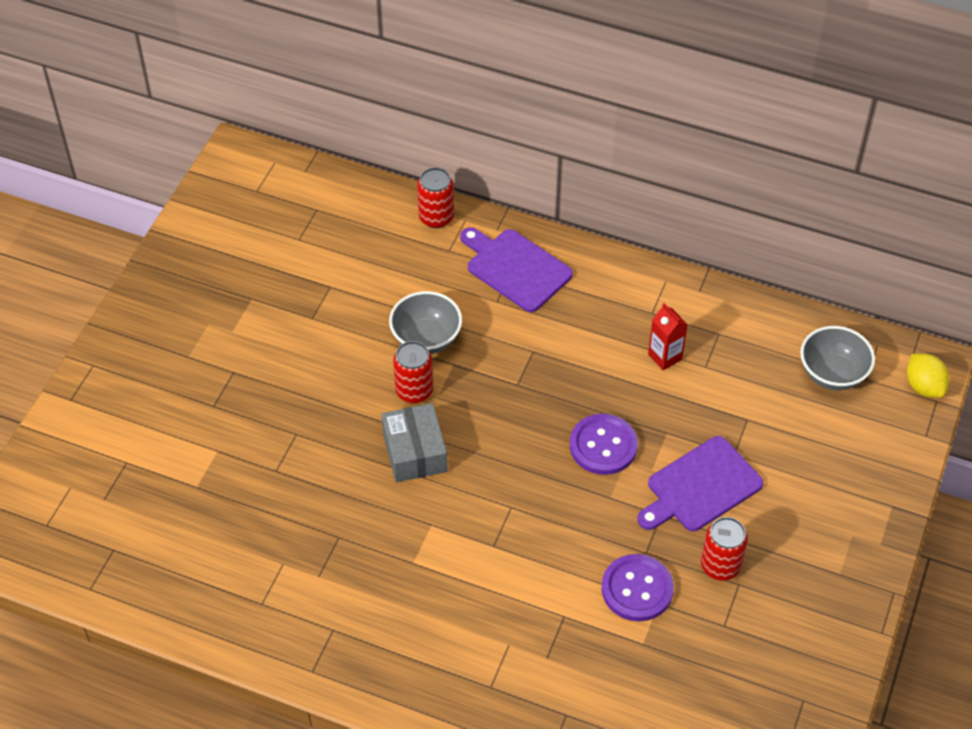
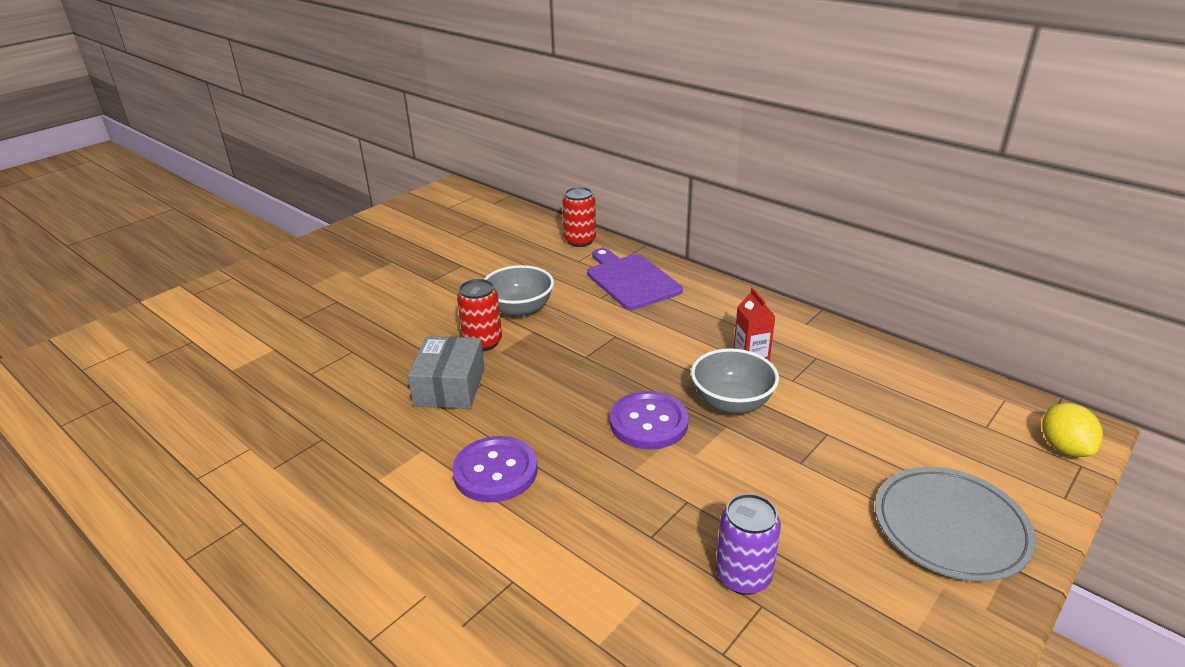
camera: 20 degrees right, 20 degrees down
purple button [602,554,674,621] -> purple button moved to [452,436,538,502]
purple cutting board [637,436,764,531] -> none
red can [701,517,748,581] -> purple can [716,493,781,595]
grey bowl [800,326,875,390] -> grey bowl moved to [691,348,779,414]
none -> grey plate [875,467,1036,582]

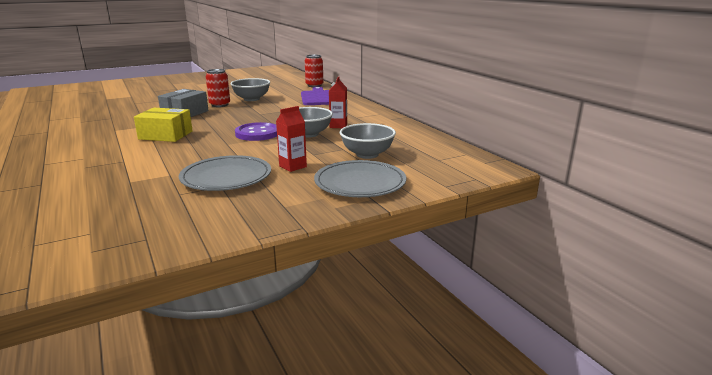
camera: 20 degrees right, 10 degrees down
purple button [452,436,538,502] -> yellow box [134,108,193,142]
purple can [716,493,781,595] -> grey plate [179,155,271,191]
yellow lemon [1042,403,1103,457] -> none
none -> red carton [276,106,307,172]
none -> grey bowl [340,123,396,159]

